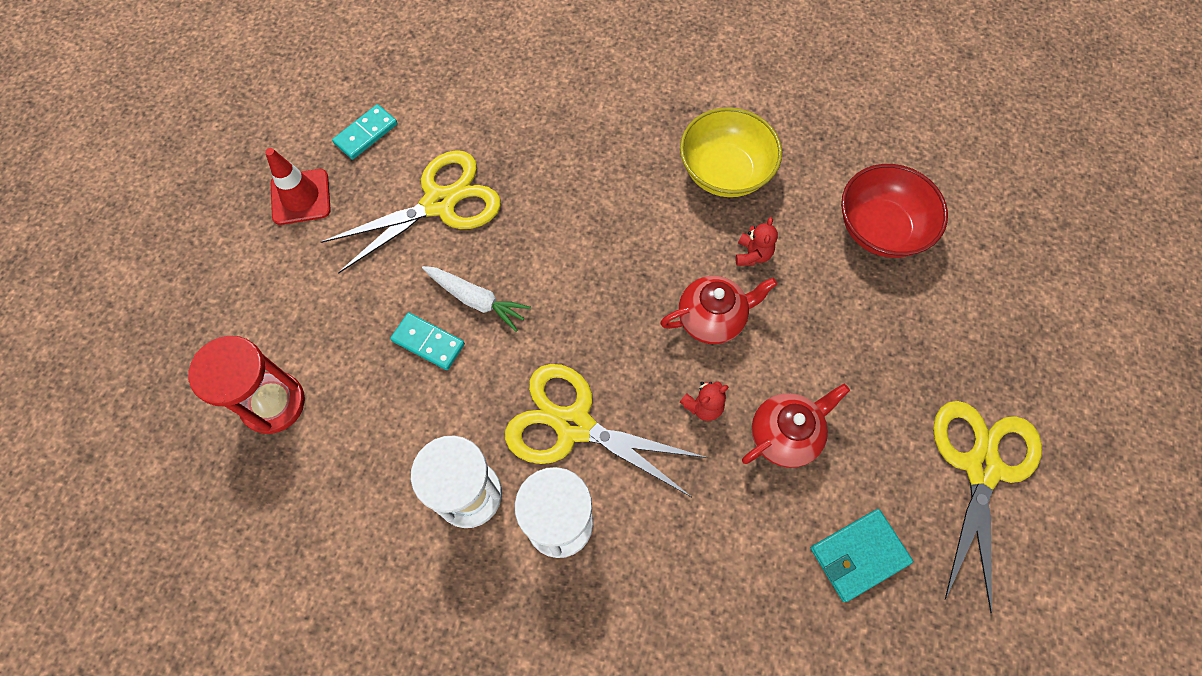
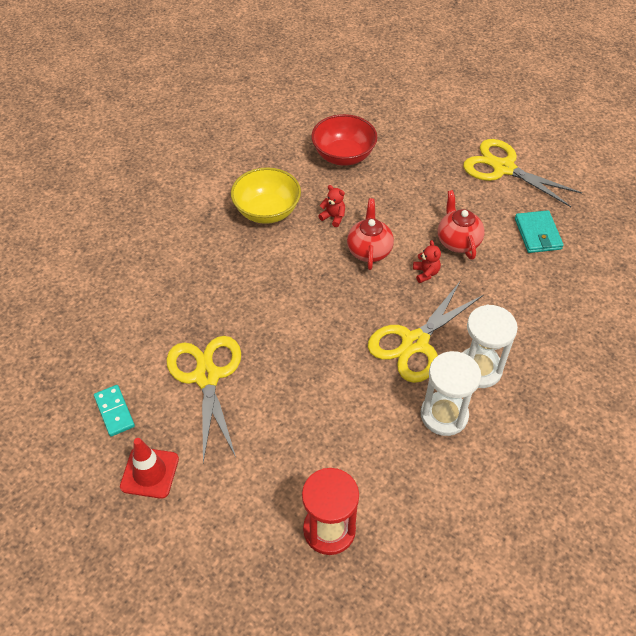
camera: 70 degrees left, 15 degrees down
turquoise domino [390,313,465,370] -> none
white carrot [422,266,531,332] -> none

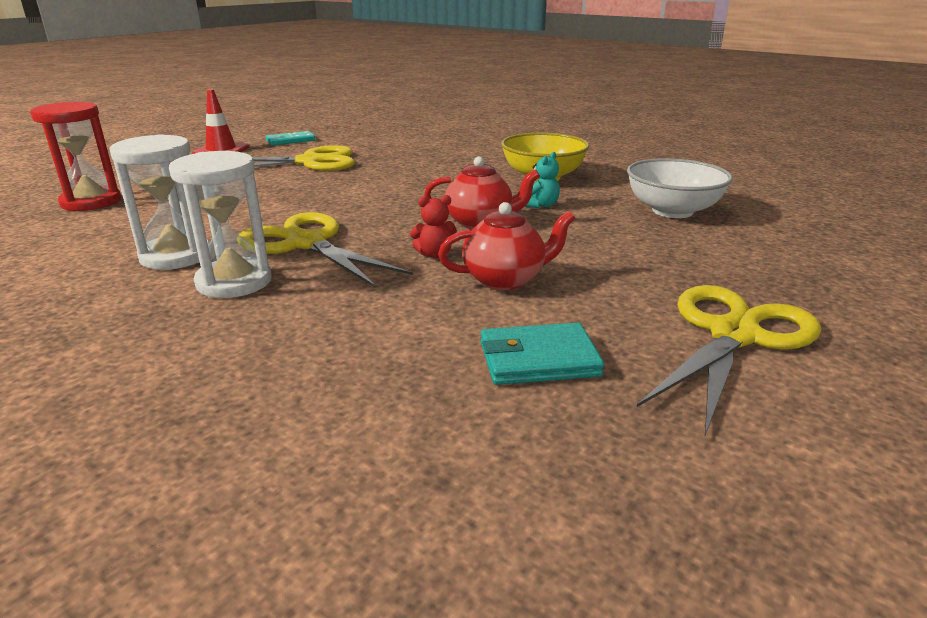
camera: 90 degrees right, 25 degrees down
red bowl [311,114,378,166] -> white bowl [627,158,733,218]
red teddy bear [318,185,345,227] -> turquoise teddy bear [525,152,560,208]

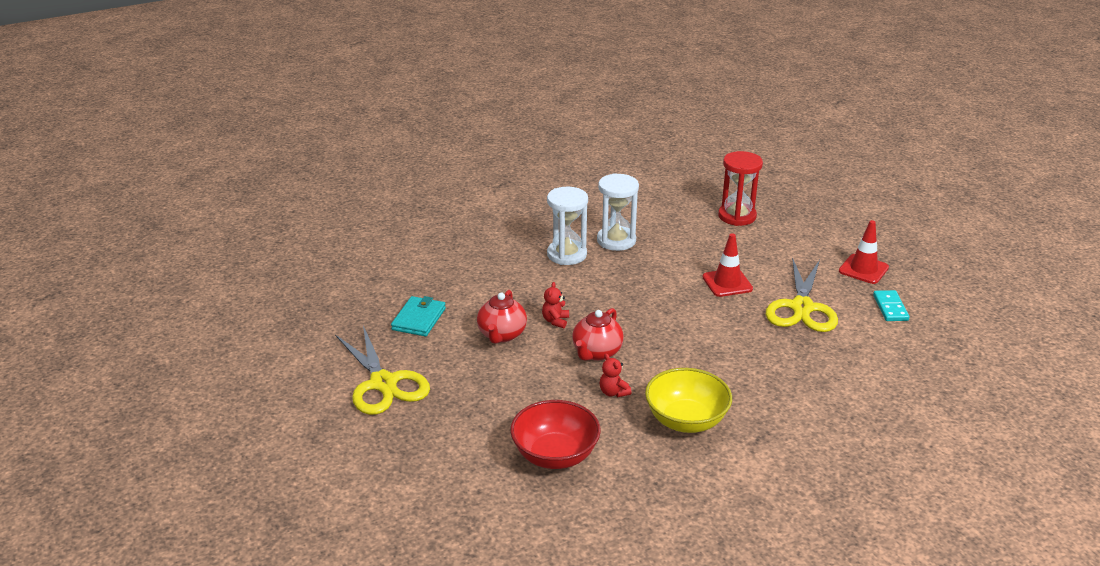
camera: 115 degrees right, 5 degrees up
yellow scissors [239,212,413,288] -> none
turquoise teddy bear [525,152,560,208] -> red teddy bear [600,354,632,397]
white bowl [627,158,733,218] -> red bowl [510,400,601,469]
none -> red traffic cone [702,234,753,297]

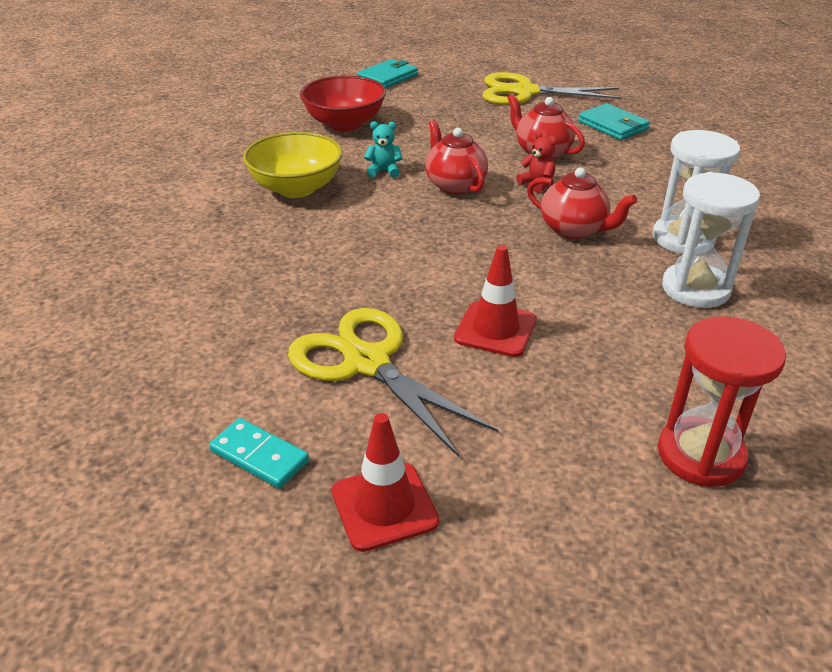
camera: 125 degrees right, 5 degrees up
red teddy bear [600,354,632,397] -> turquoise teddy bear [364,121,403,178]
none -> turquoise wallet [357,59,418,89]
none -> red teapot [527,168,637,239]

